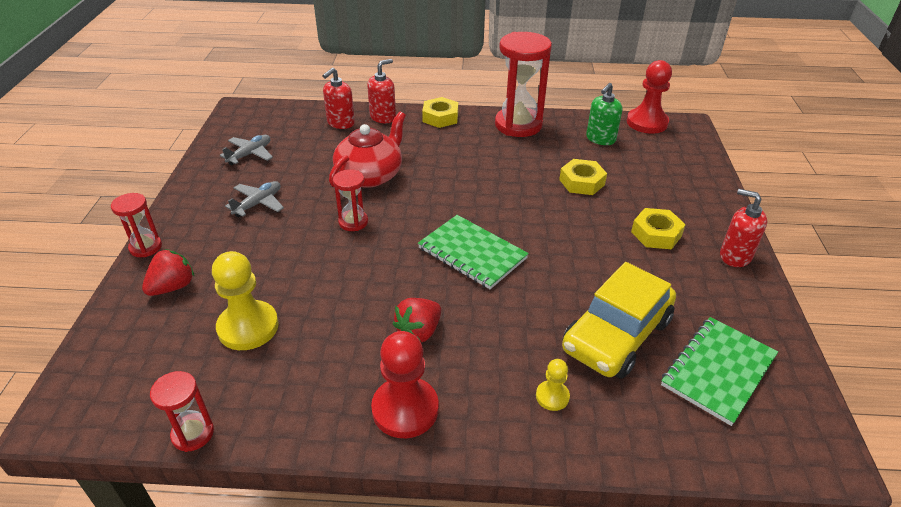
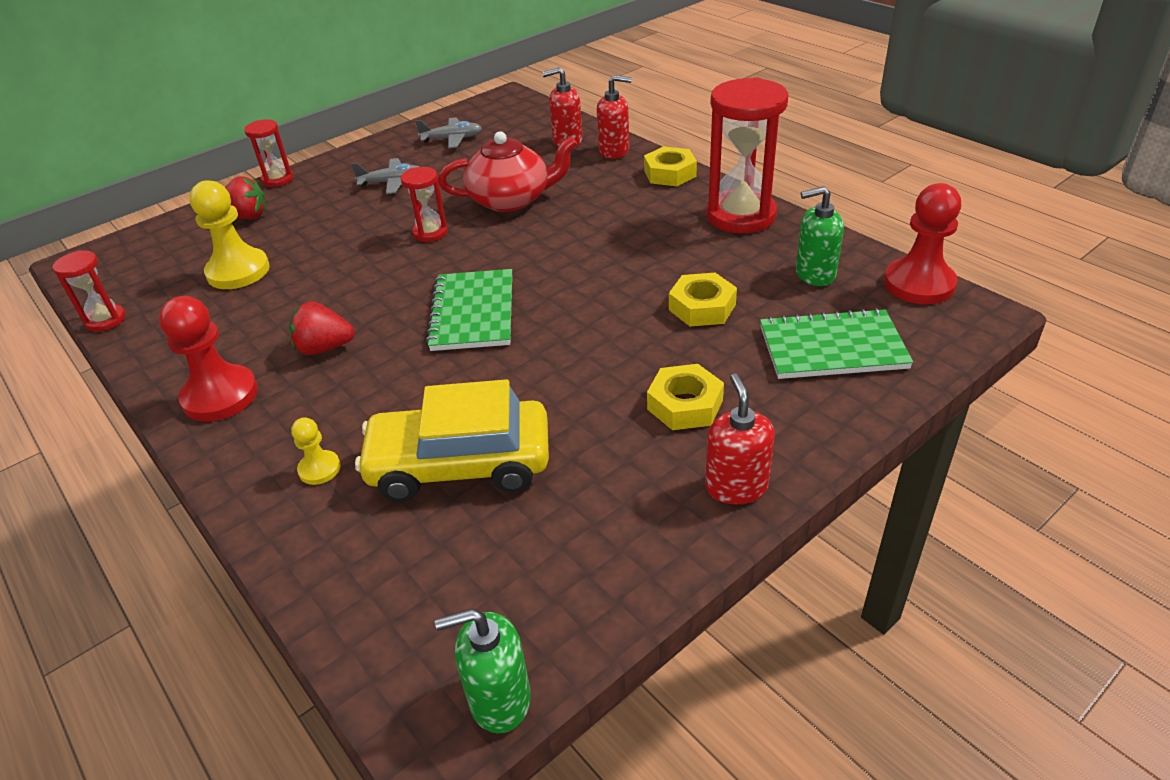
camera: 50 degrees right, 0 degrees up
green notebook [661,317,778,426] -> green notebook moved to [760,308,913,379]
none -> green soap dispenser [435,609,531,734]

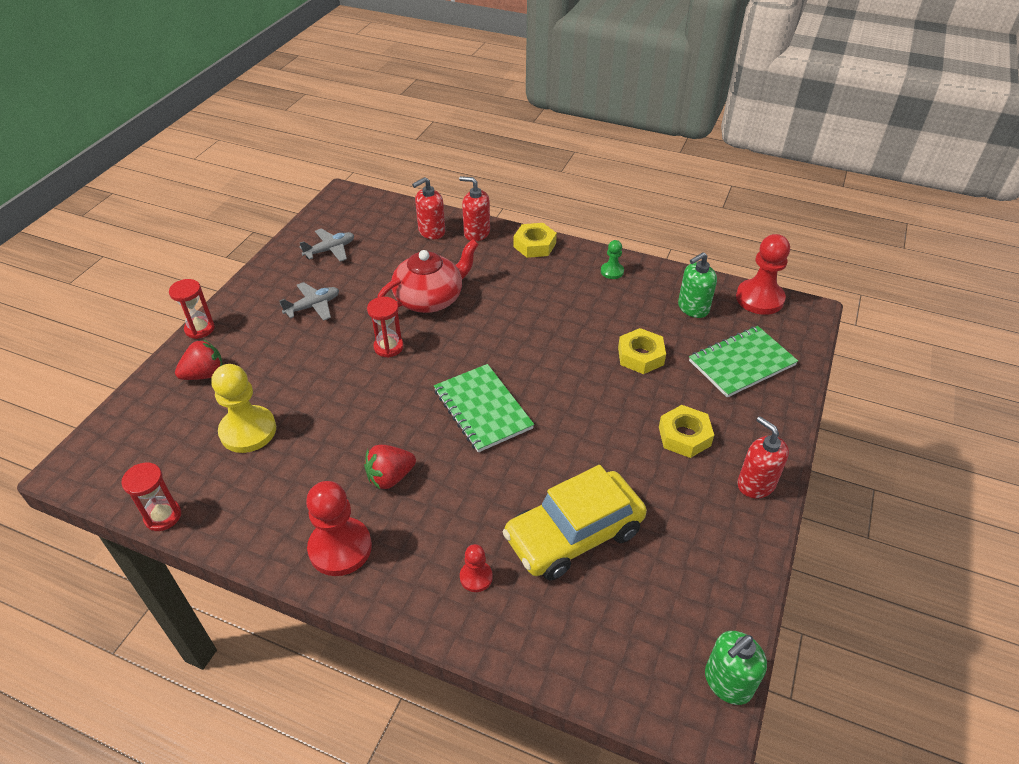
camera: 30 degrees left, 5 degrees up
yellow pawn [291,417,341,485] -> red pawn [460,544,493,592]
red soap dispenser [597,75,632,159] -> red soap dispenser turned 135 degrees counterclockwise [459,176,490,241]
red hourglass [706,78,789,233] -> green pawn [601,240,624,279]

